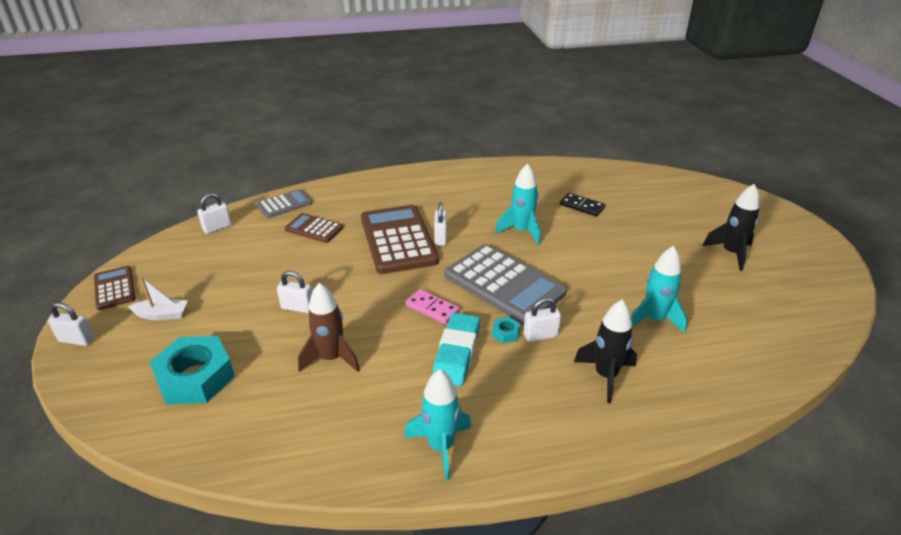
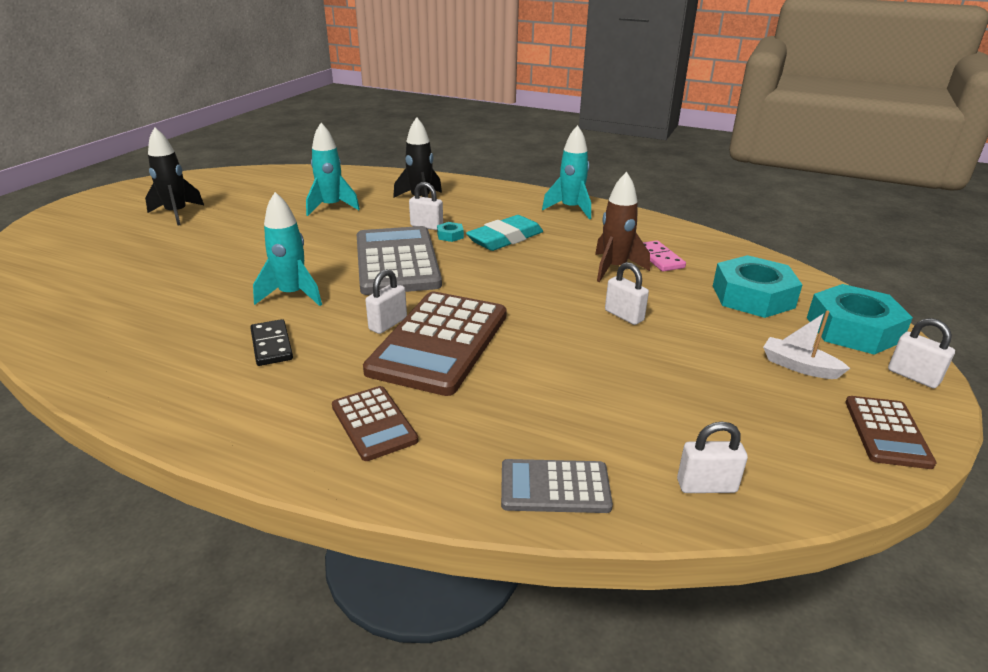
camera: 145 degrees left, 5 degrees down
brown calculator [285,213,343,243] -> brown calculator moved to [332,386,418,461]
pink domino [406,289,460,324] -> pink domino moved to [643,240,686,271]
black domino [560,193,605,217] -> black domino moved to [250,319,293,366]
none -> turquoise nut [807,284,913,355]

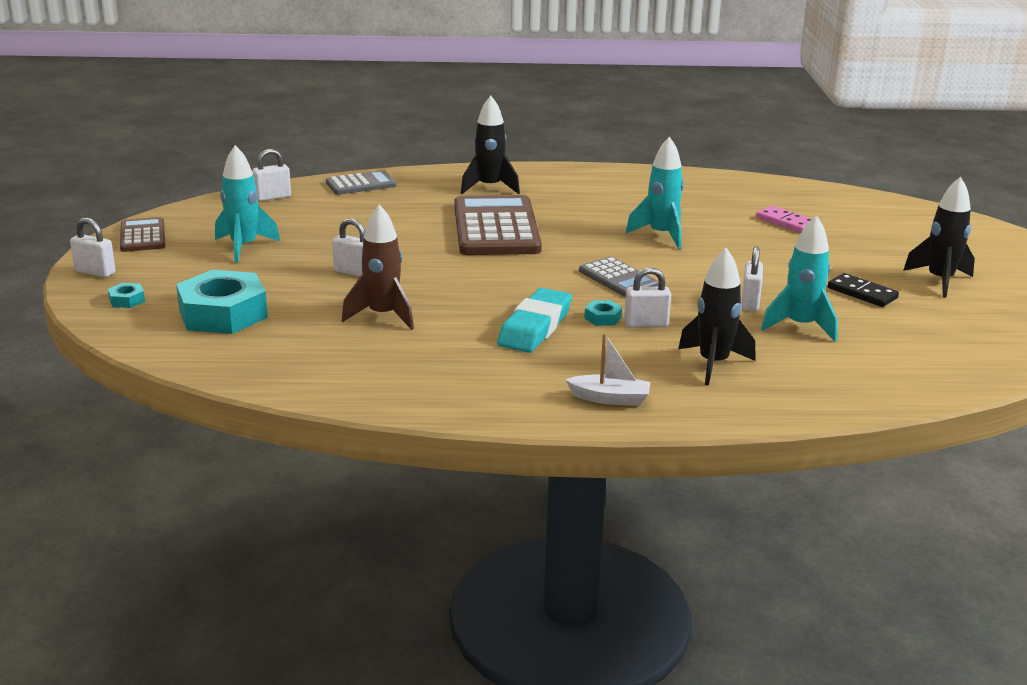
camera: 155 degrees right, 5 degrees down
black domino [250,319,293,366] -> black domino moved to [828,273,899,307]
brown calculator [332,386,418,461] -> black rocket [461,96,520,194]
grey calculator [357,226,442,295] -> grey calculator [579,257,658,297], size x0.52
white padlock [365,269,407,334] -> white padlock moved to [741,246,763,311]
turquoise rocket [542,125,591,219] -> turquoise rocket moved to [215,145,280,263]
pink domino [643,240,686,271] -> pink domino moved to [756,206,812,233]
white boat [763,310,850,379] -> white boat moved to [565,333,651,406]
turquoise nut [807,284,913,355] -> turquoise nut [108,283,145,308], size x0.41

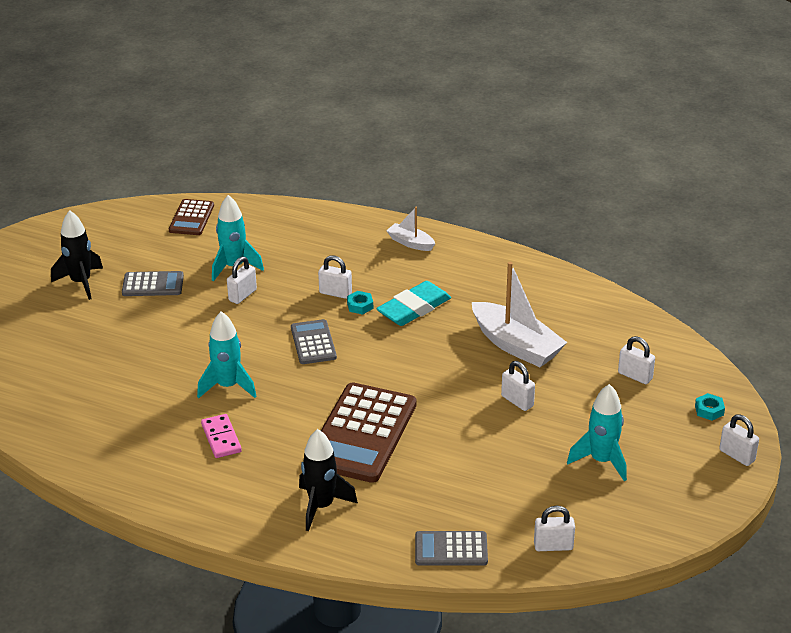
camera: 155 degrees left, 10 degrees up
brown calculator [120,217,165,252] -> brown calculator moved to [169,199,214,235]
turquoise nut [176,270,268,334] -> white padlock [618,336,655,384]
brown rocket [342,204,414,330] -> white boat [472,262,567,367]
black rocket [678,248,756,385] -> none
pink domino [756,206,812,233] -> pink domino moved to [201,414,242,458]
black domino [828,273,899,307] -> grey calculator [122,271,184,296]

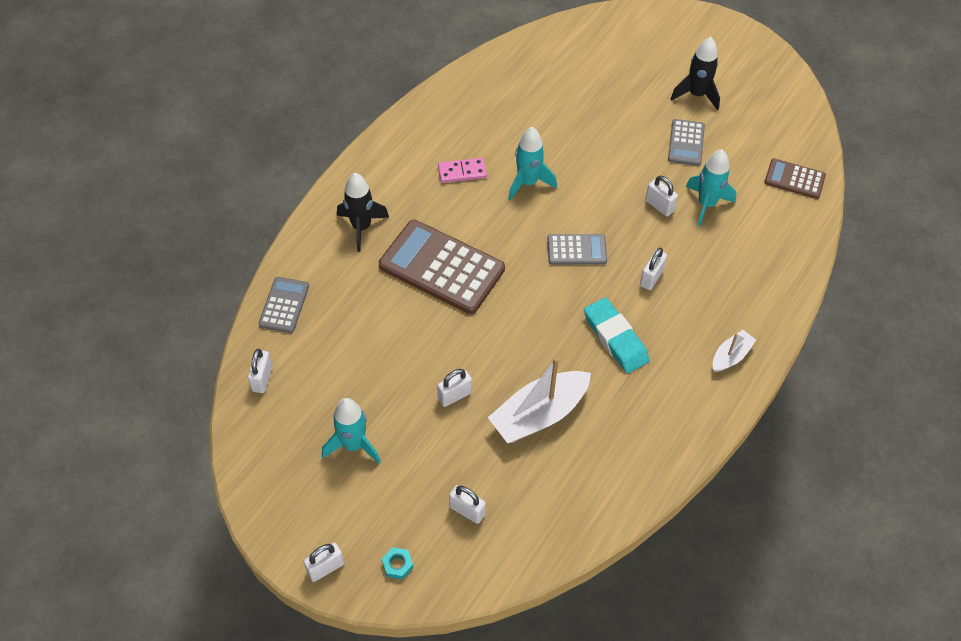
camera: 100 degrees right, 20 degrees up
turquoise nut [347,291,373,315] -> none
white padlock [618,336,655,384] -> white padlock turned 75 degrees clockwise [449,485,486,524]

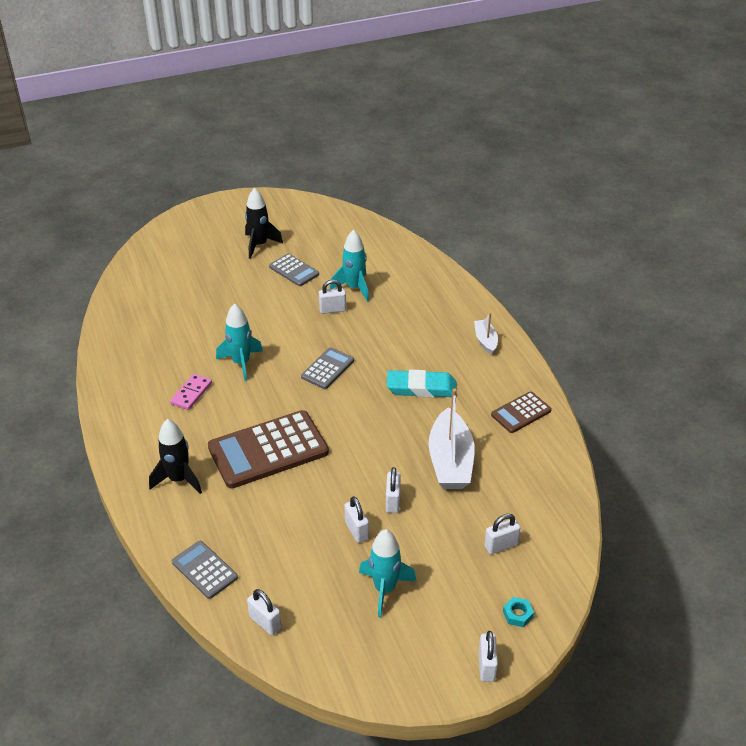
camera: 55 degrees left, 15 degrees down
white padlock [640,248,667,290] -> white padlock moved to [344,496,369,543]
brown calculator [764,158,826,199] -> brown calculator moved to [491,392,552,433]

